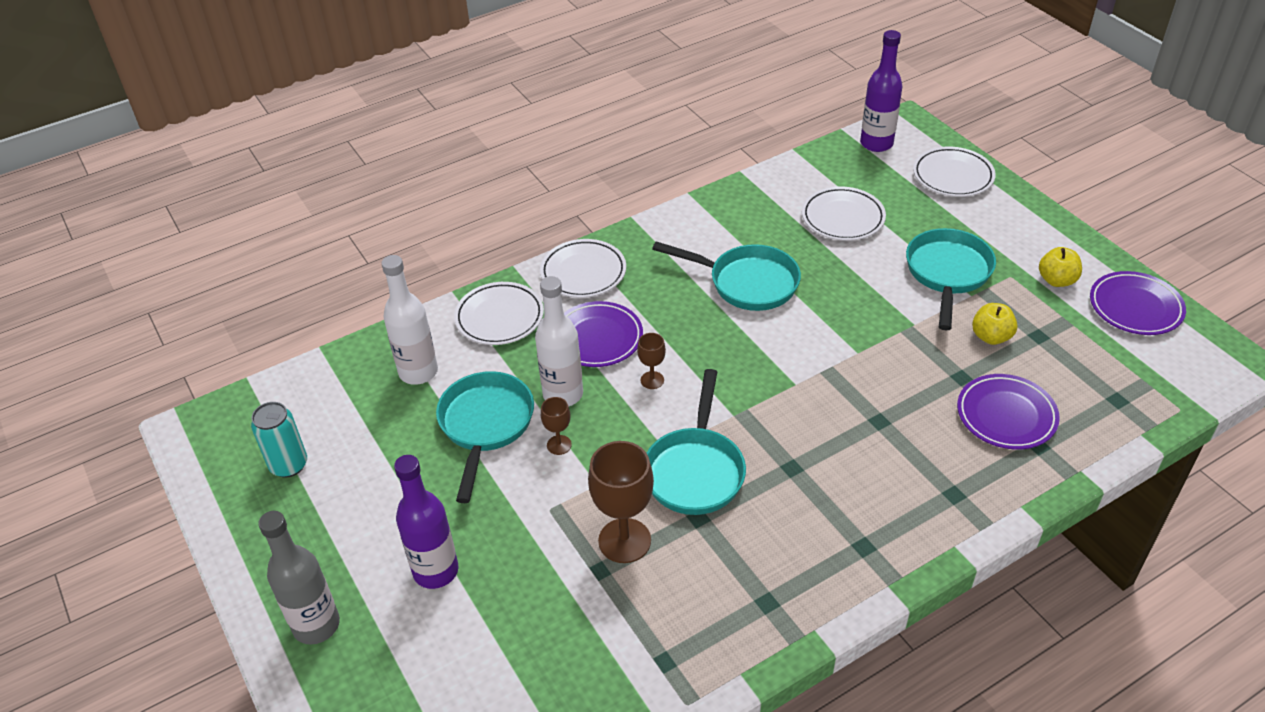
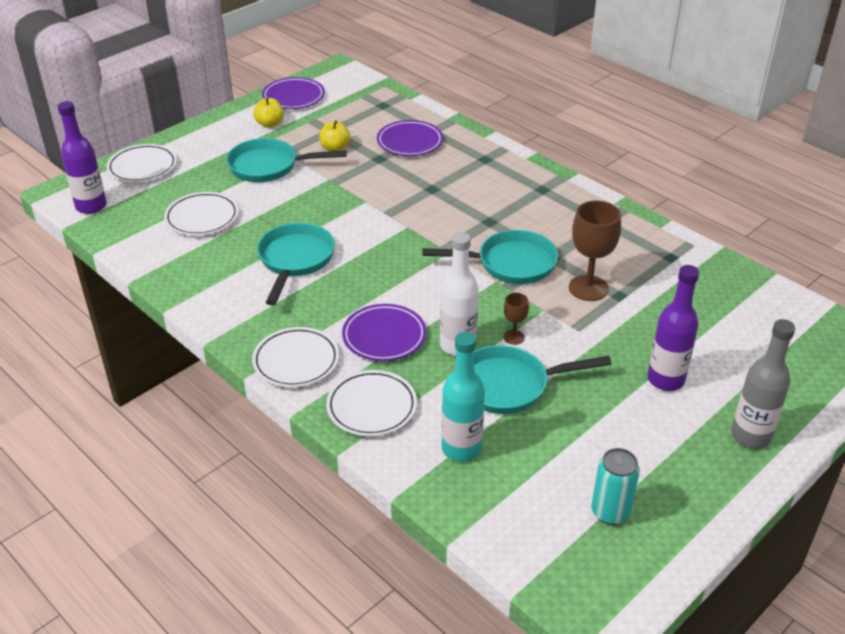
camera: 105 degrees left, 5 degrees down
white bottle [381,255,438,385] -> turquoise bottle [441,332,485,462]
brown goblet [637,333,666,389] -> none

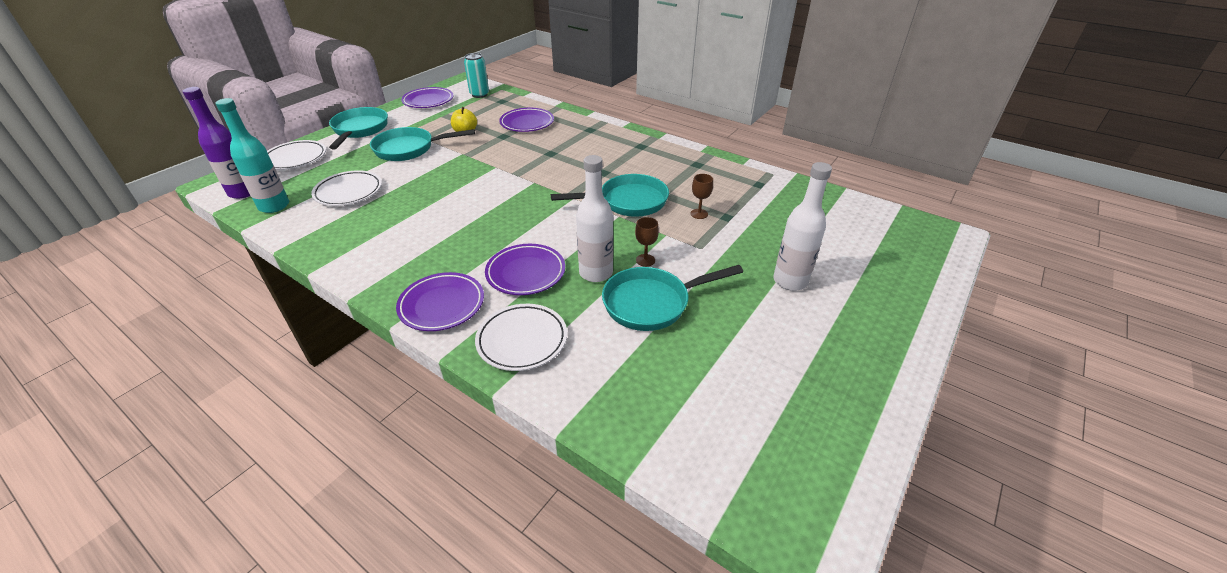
camera: 10 degrees left, 0 degrees up
white plate [252,327,339,387] -> purple plate [396,272,484,331]
yellow apple [253,98,284,128] -> none
turquoise pan [257,223,335,305] -> turquoise pan moved to [329,107,388,149]
turquoise bottle [441,332,485,462] -> turquoise bottle moved to [216,98,289,213]
brown goblet [569,200,621,301] -> brown goblet [691,174,713,219], size x0.51
turquoise can [591,448,640,525] -> turquoise can moved to [464,53,489,98]
purple bottle [647,265,699,391] -> white bottle [773,162,832,291]
grey bottle [731,319,795,449] -> none

